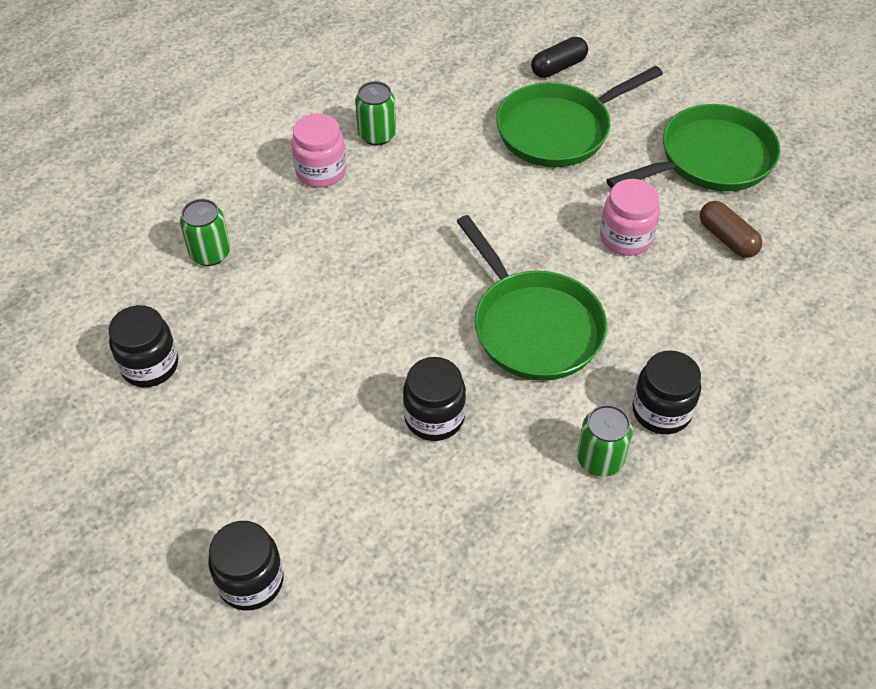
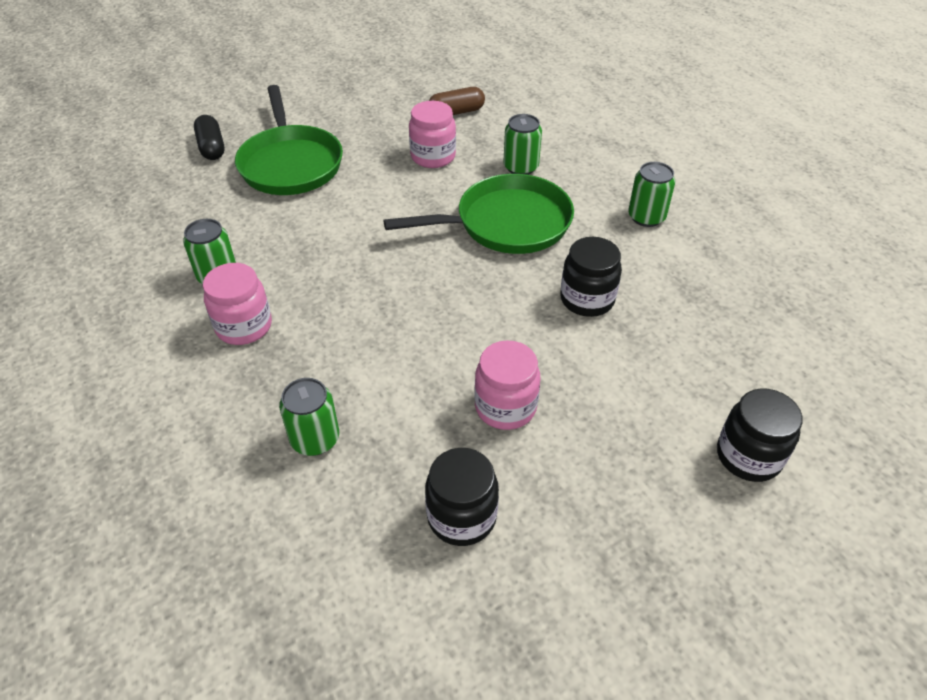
camera: 75 degrees left, 5 degrees down
green pan [606,104,780,192] -> none
black jar [632,350,701,434] -> none
none -> pink jar [474,340,540,430]
none -> green can [503,114,542,175]

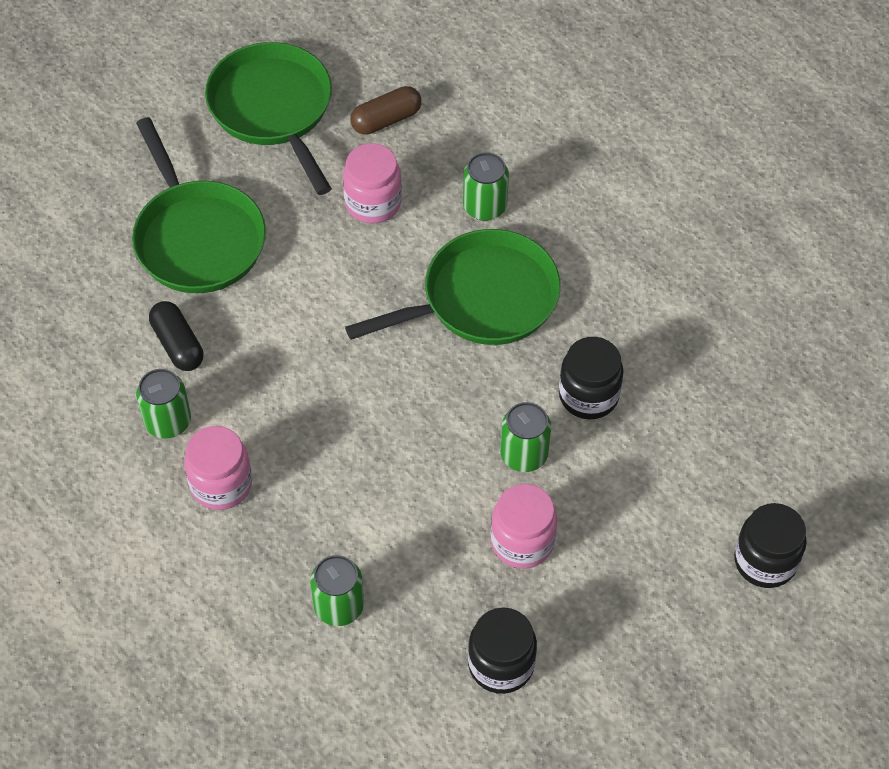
camera: 10 degrees left, 10 degrees up
black capsule [194,115,225,160] -> black capsule moved to [149,301,203,371]
green can [628,162,675,227] -> green can moved to [500,402,551,472]
none -> green pan [205,42,332,195]

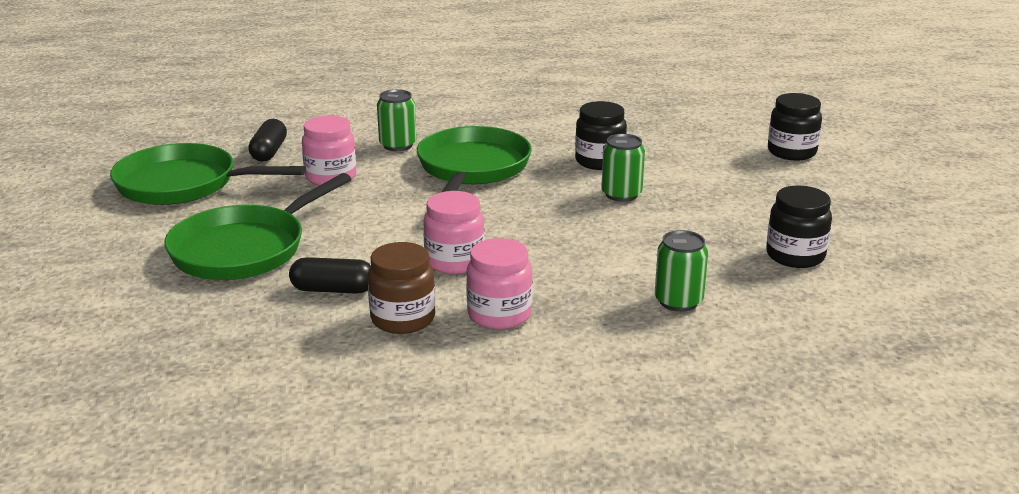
camera: 55 degrees left, 30 degrees down
green pan [132,117,266,293] -> green pan turned 120 degrees clockwise [164,173,351,280]
green can [136,369,191,439] -> brown jar [368,242,435,334]
brown capsule [350,86,422,135] -> black capsule [248,119,287,162]
pink jar [491,484,557,569] -> pink jar moved to [423,191,485,274]

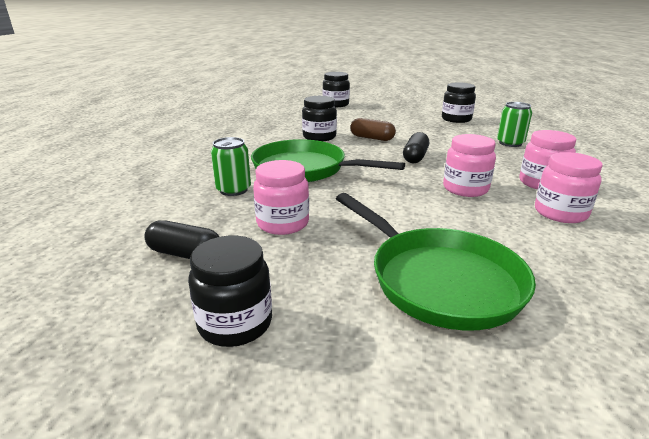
camera: 75 degrees left, 0 degrees up
green pan [110,143,306,205] -> black jar [188,236,272,347]
black capsule [289,257,371,294] -> black capsule moved to [403,132,429,163]
brown jar [368,242,435,334] -> pink jar [535,152,603,223]
green can [601,134,645,202] -> brown capsule [350,118,396,141]

